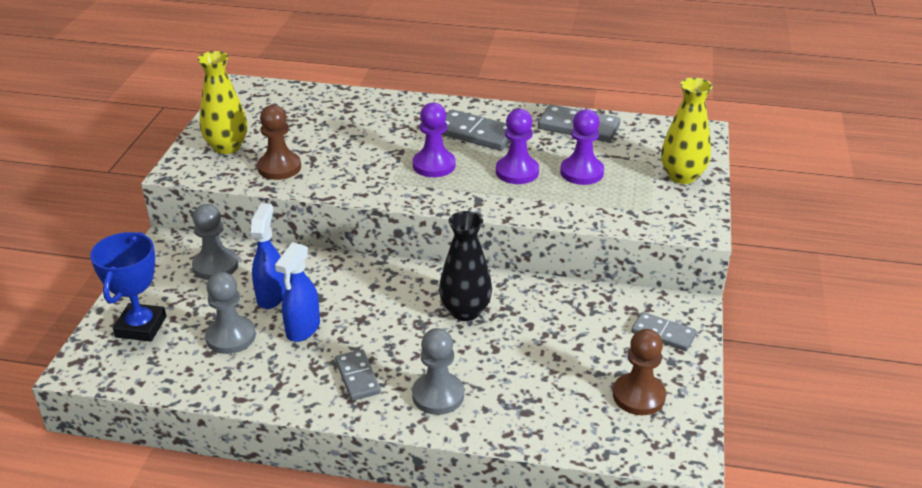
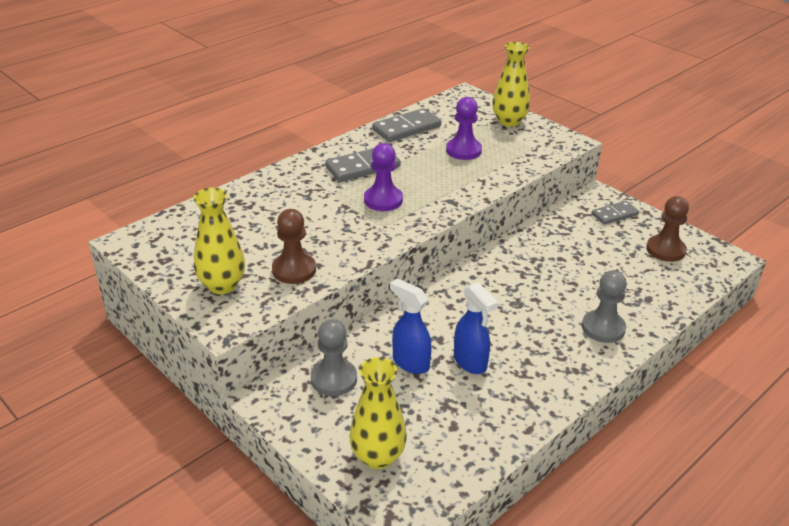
camera: 55 degrees left, 0 degrees up
blue trophy [90,232,166,342] -> yellow vase [349,357,407,469]
grey pawn [205,272,256,354] -> none
grey domino [335,349,381,401] -> none
black vase [439,211,492,321] -> none
purple pawn [496,109,539,184] -> none

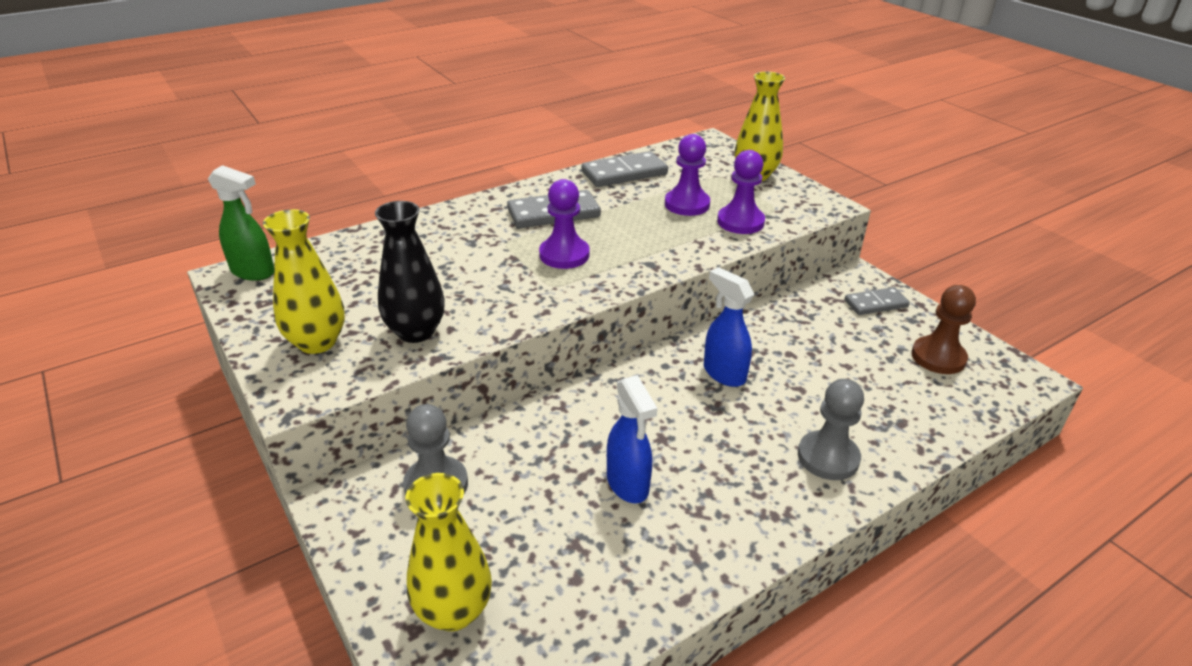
camera: 10 degrees right, 0 degrees up
brown pawn [272,209,316,284] -> black vase [375,201,445,343]
blue spray bottle [390,278,432,374] -> blue spray bottle moved to [704,267,754,387]
none -> green spray bottle [208,165,274,281]
none -> purple pawn [717,150,765,234]

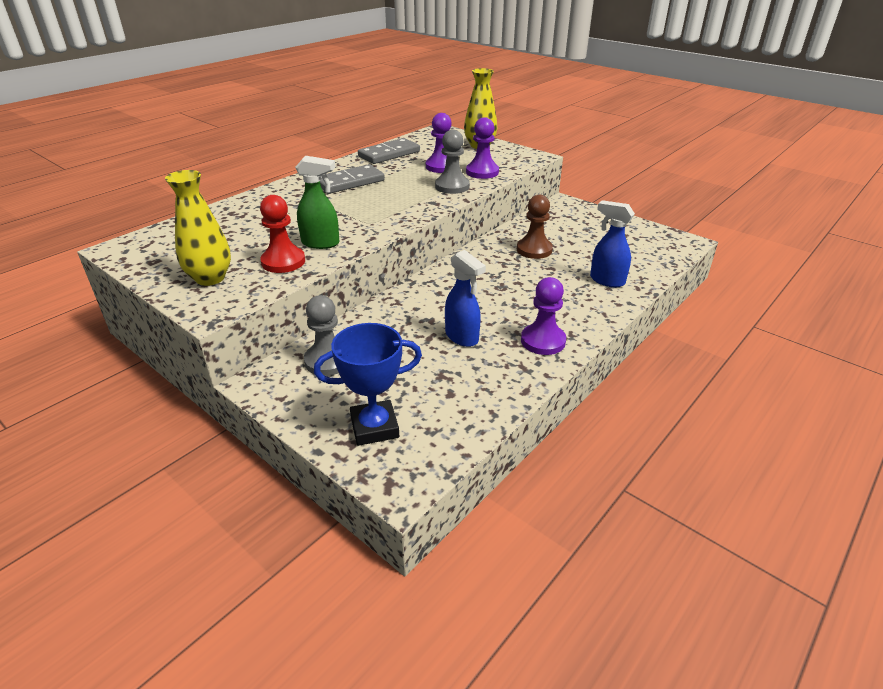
camera: 15 degrees left, 0 degrees up
green spray bottle [208,165,274,281] -> green spray bottle moved to [295,156,339,249]
black vase [375,201,445,343] -> red pawn [260,195,305,273]
yellow vase [405,473,492,631] -> blue trophy [314,323,422,446]
purple pawn [539,179,590,269] -> purple pawn moved to [521,277,566,355]
blue spray bottle [704,267,754,387] -> blue spray bottle moved to [590,200,635,287]
grey pawn [798,379,864,480] -> grey pawn moved to [435,130,470,194]
grey domino [844,287,910,315] -> none
brown pawn [911,285,976,374] -> brown pawn moved to [517,195,553,259]

